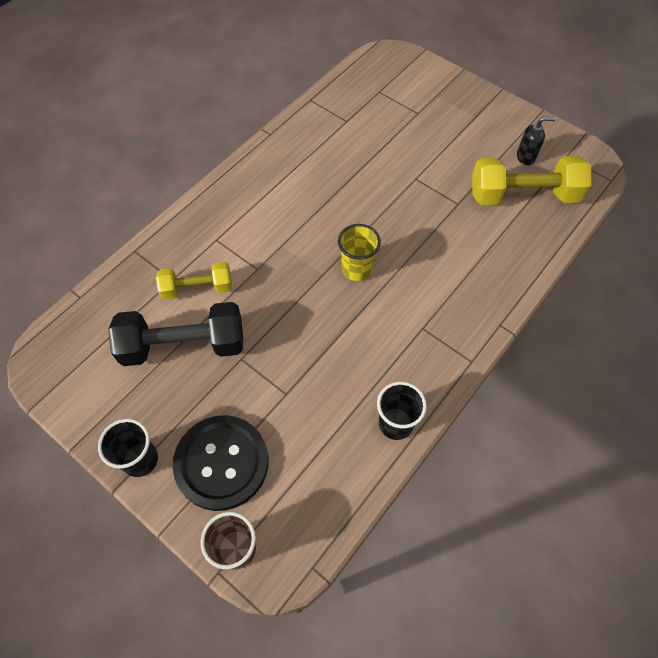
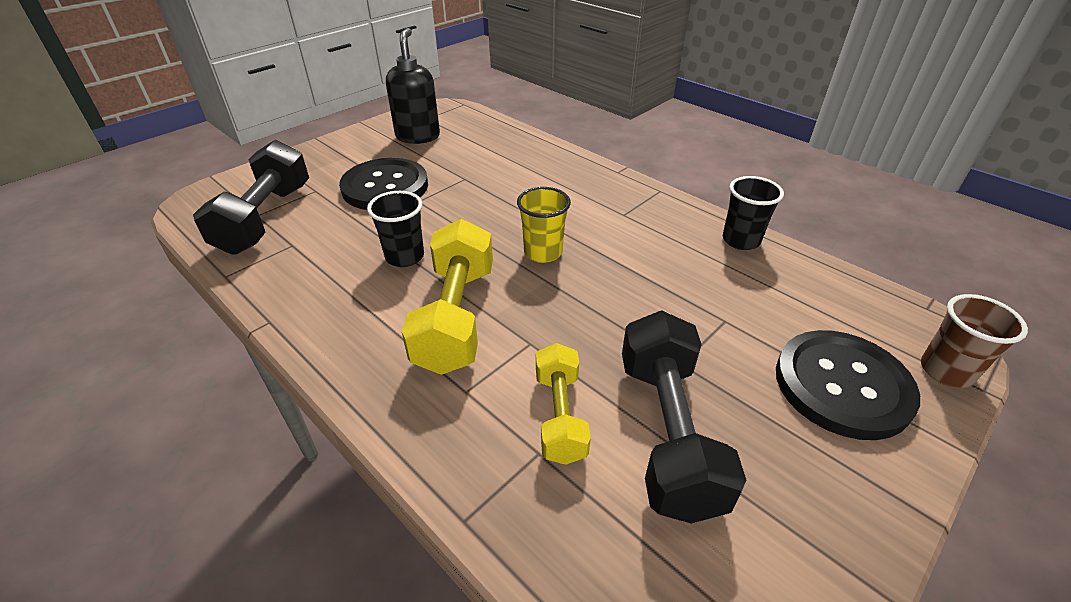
camera: 85 degrees left, 20 degrees down
black cup [98,419,158,477] -> black cup moved to [367,191,424,267]
yellow dumbbell [472,156,591,205] -> yellow dumbbell moved to [402,219,493,375]
black soap dispenser [517,116,556,165] -> black soap dispenser [386,28,440,144], size x1.82
none -> black dumbbell [193,140,309,255]
none -> black button [339,158,428,210]

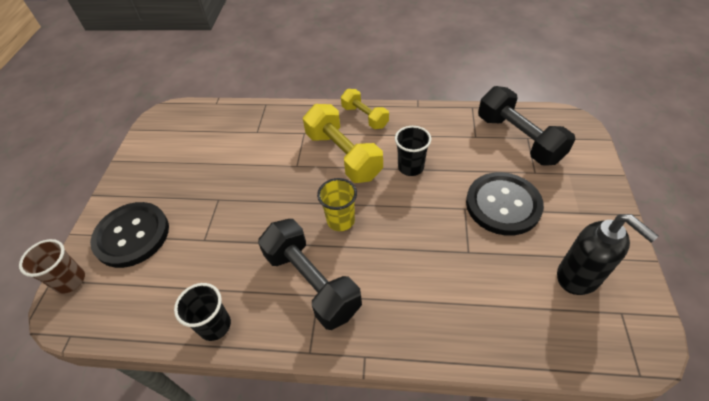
camera: 145 degrees right, 10 degrees up
yellow dumbbell [536,343,591,465] -> yellow dumbbell moved to [341,89,389,129]
black dumbbell [622,310,746,524] -> black dumbbell moved to [258,219,362,330]

